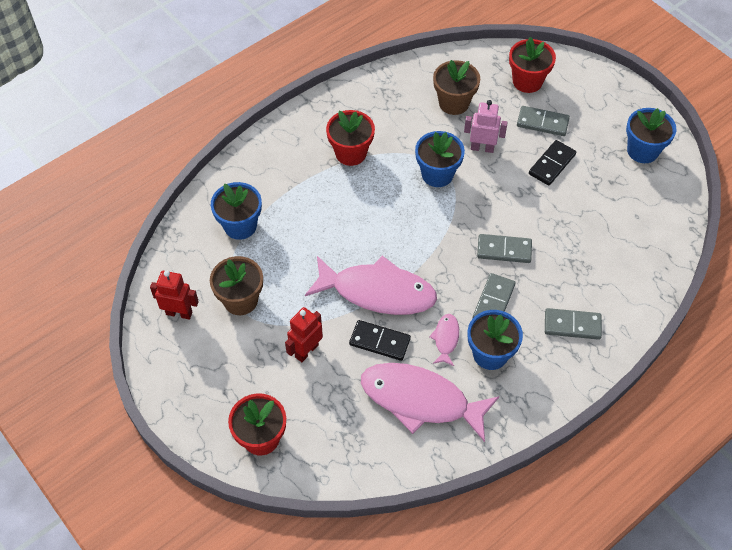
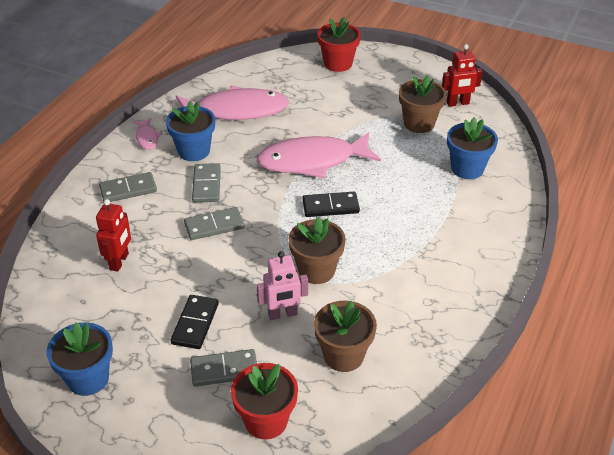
camera: 155 degrees right, 15 degrees down
red robot [285,307,323,362] -> red robot moved to [96,199,131,272]
red flower pot [326,110,375,166] -> none
black domino [349,320,411,361] -> black domino moved to [302,192,360,217]
blue flower pot [415,131,465,187] -> brown flower pot [289,217,346,284]
pink fish [429,314,459,366] -> pink fish moved to [133,118,161,150]

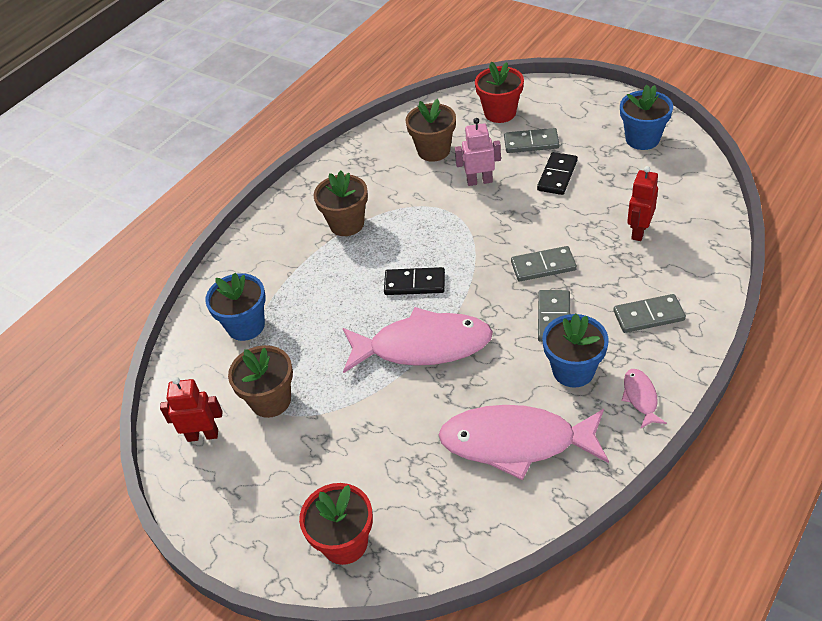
camera: 165 degrees left, 5 degrees up
brown flower pot [289,217,346,284] -> brown flower pot moved to [313,171,368,236]

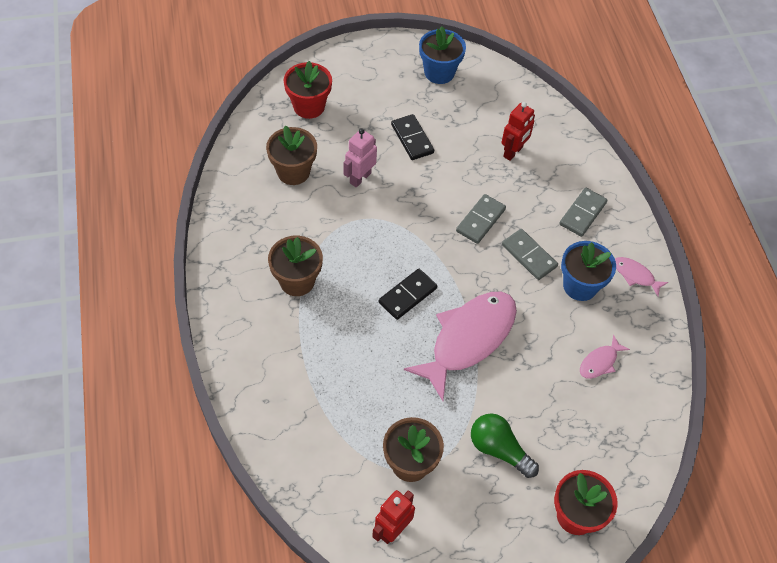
camera: 55 degrees left, 10 degrees up
blue flower pot [205,273,266,341] -> none
pink fish [439,405,609,480] -> pink fish [580,335,630,379], size x0.44
grey domino [504,128,559,153] -> none
red robot [627,166,658,241] -> red robot turned 120 degrees counterclockwise [501,102,535,161]
none -> green light bulb [471,413,539,478]

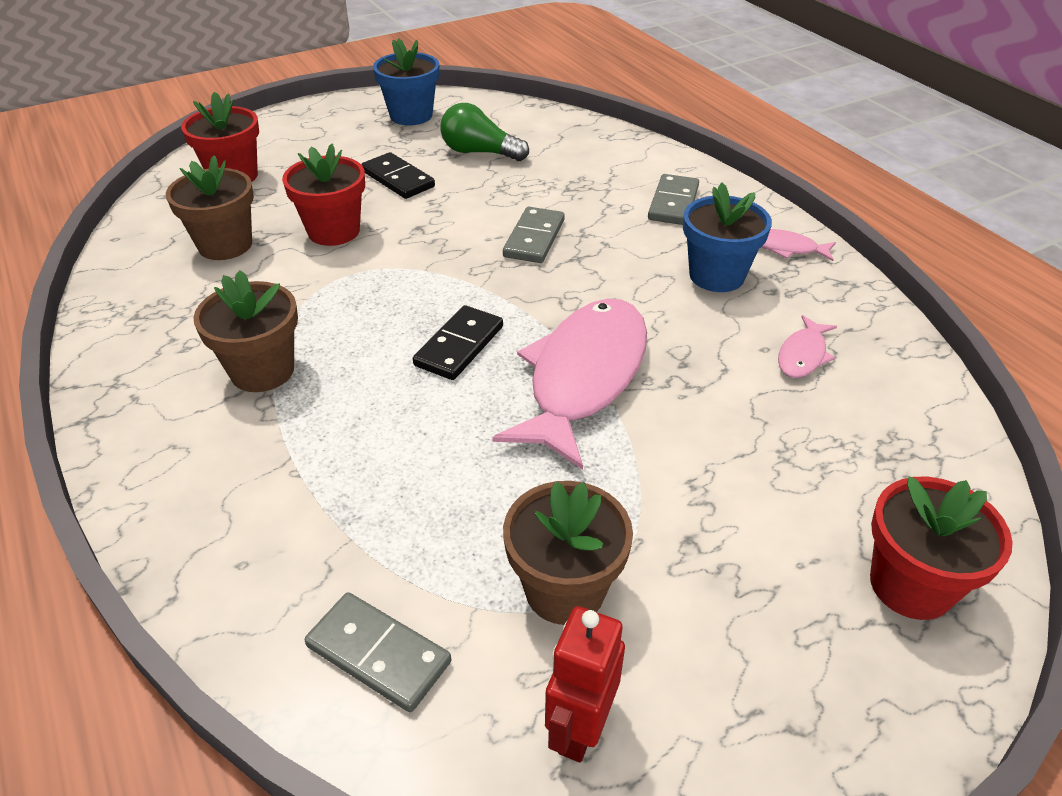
camera: 15 degrees left, 15 degrees down
pink robot [344,129,377,188] -> red flower pot [282,144,365,246]
green light bulb [471,413,539,478] -> green light bulb moved to [440,103,529,161]
red robot [501,102,535,161] -> none
grey domino [502,229,558,280] -> grey domino moved to [305,592,451,712]

